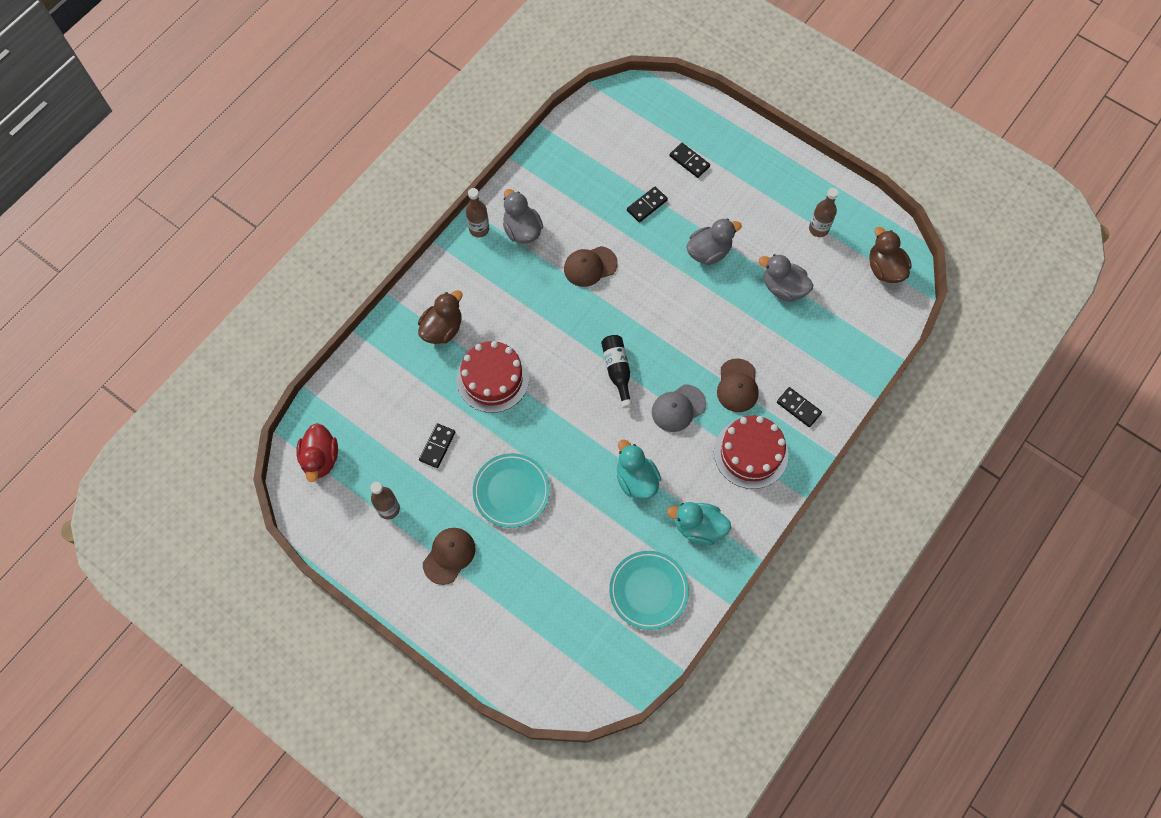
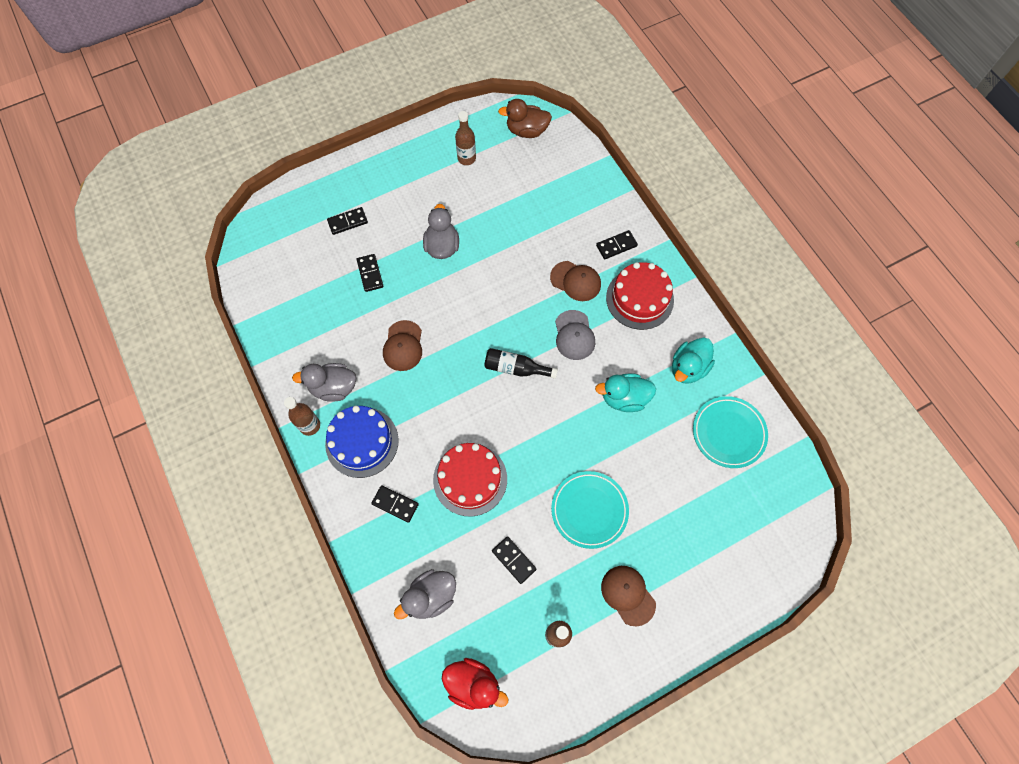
camera: 65 degrees left, 0 degrees up
brown duck [418,290,462,344] -> black domino [371,485,419,523]
grey duck [759,254,813,302] -> grey duck moved to [394,569,456,619]
none -> blue cake [325,406,399,478]

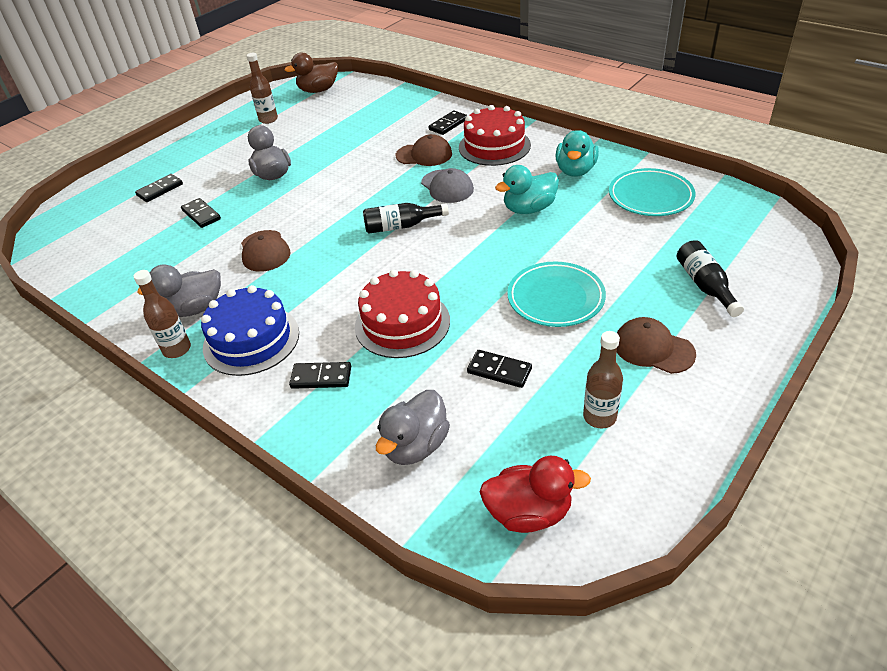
camera: 20 degrees left, 25 degrees down
none -> black bottle [677,240,744,317]

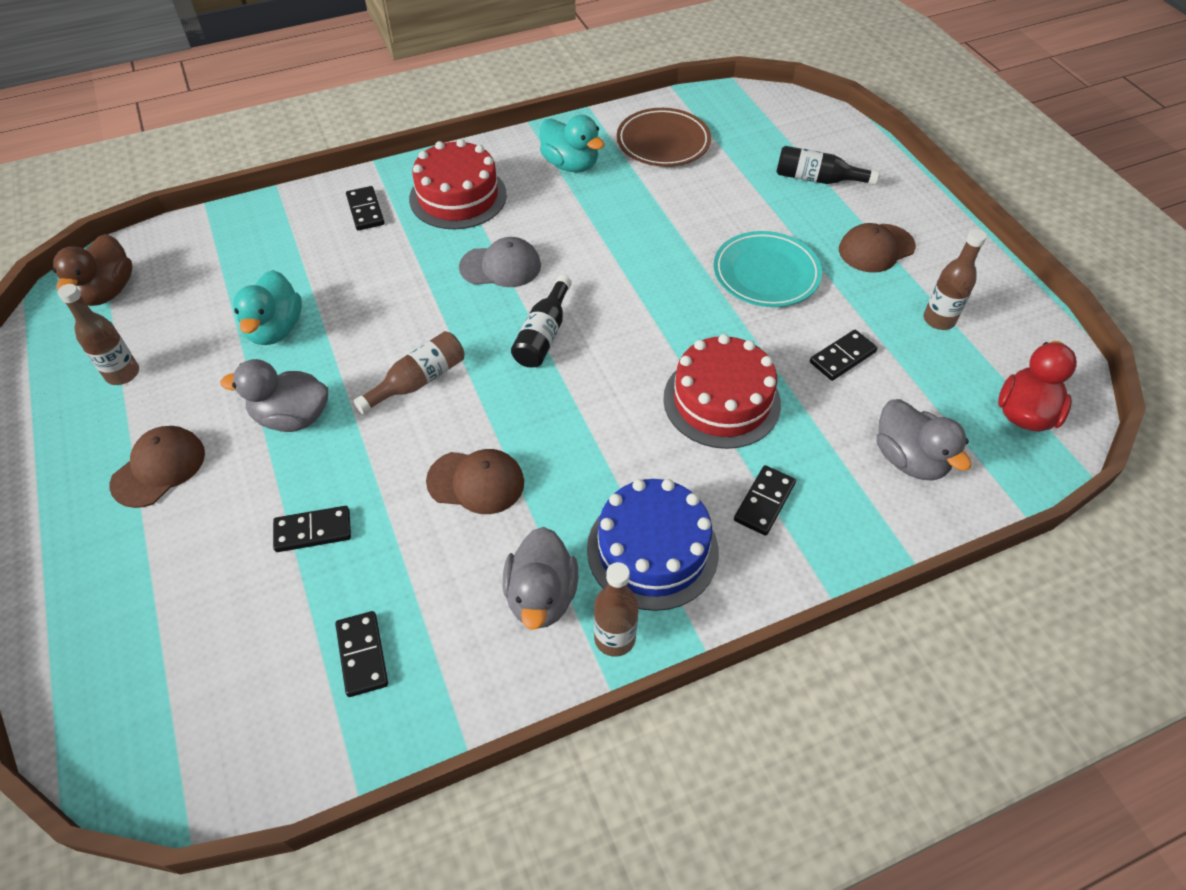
camera: 65 degrees left, 10 degrees up
black domino [135,174,183,202] -> black domino moved to [335,611,388,697]
brown cap [396,134,452,166] -> brown cap moved to [110,426,205,508]
turquoise duck [495,165,559,214] -> turquoise duck moved to [233,270,302,345]
turquoise plate [609,168,696,216] -> brown plate [617,108,711,167]
none -> brown bottle [353,331,464,414]

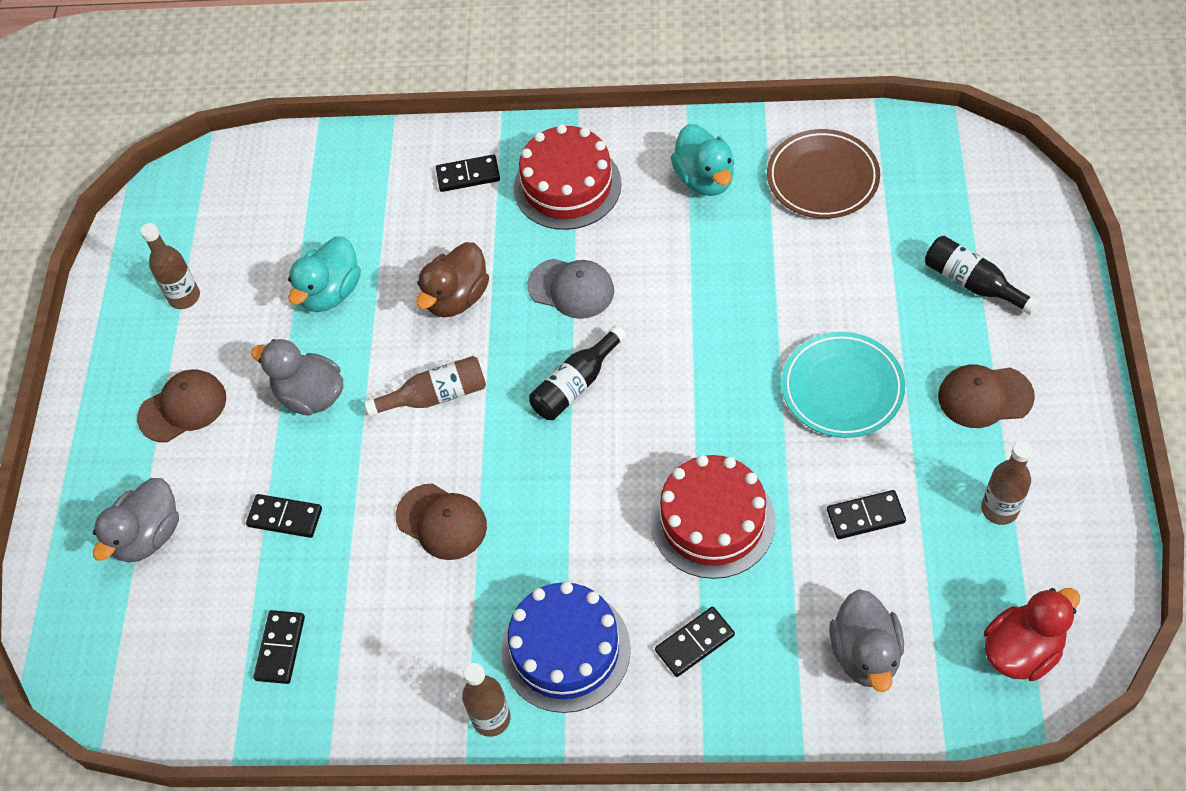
camera: 30 degrees right, 5 degrees up
brown duck [52,234,133,306] -> brown duck moved to [416,242,489,317]
black domino [346,186,385,231] -> black domino turned 75 degrees clockwise [436,154,500,192]
grey duck [503,527,578,630] -> grey duck moved to [93,478,179,563]

